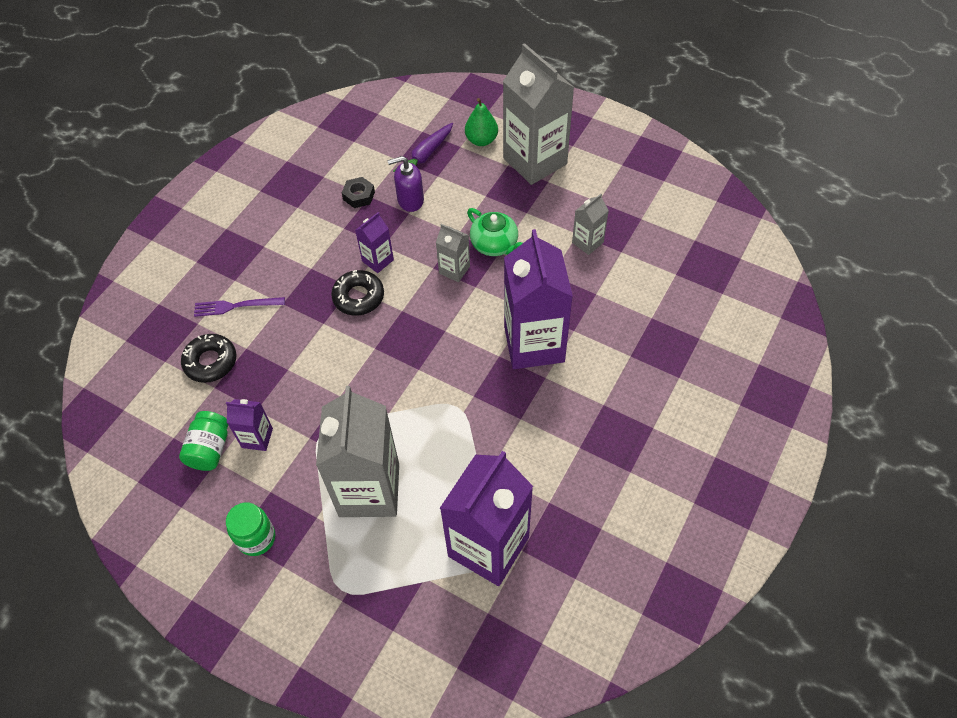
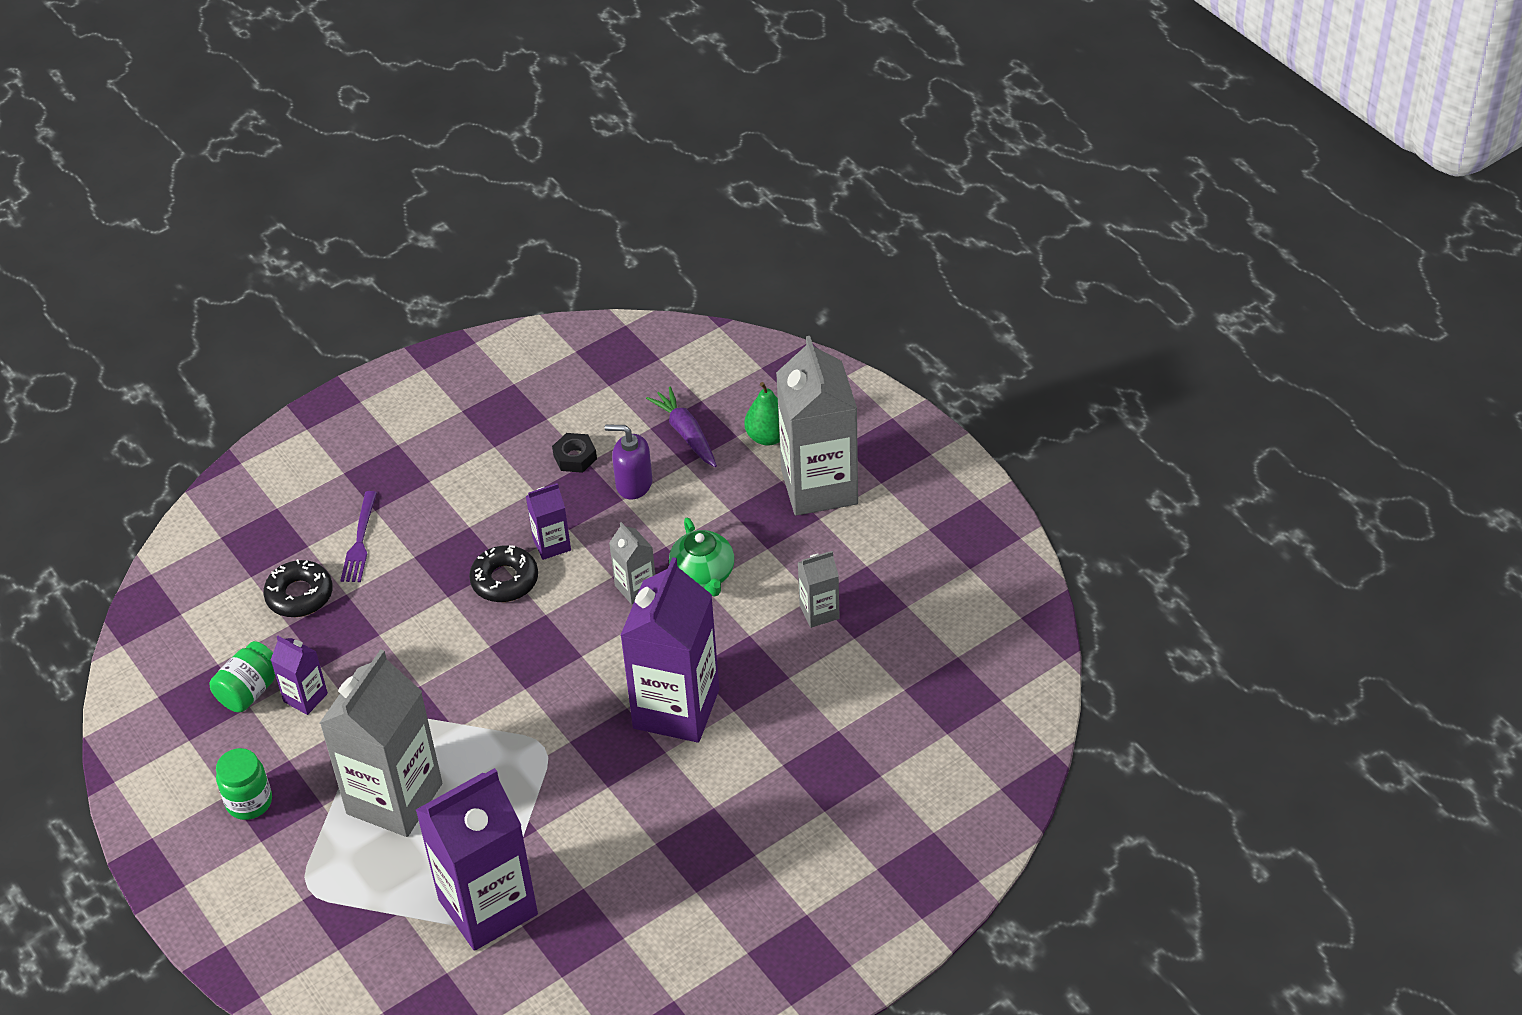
camera: 25 degrees right, 10 degrees down
purple fork [194,297,285,317] -> purple fork turned 105 degrees counterclockwise [340,491,377,582]
purple carrot [393,123,453,172] -> purple carrot turned 90 degrees clockwise [646,387,717,467]

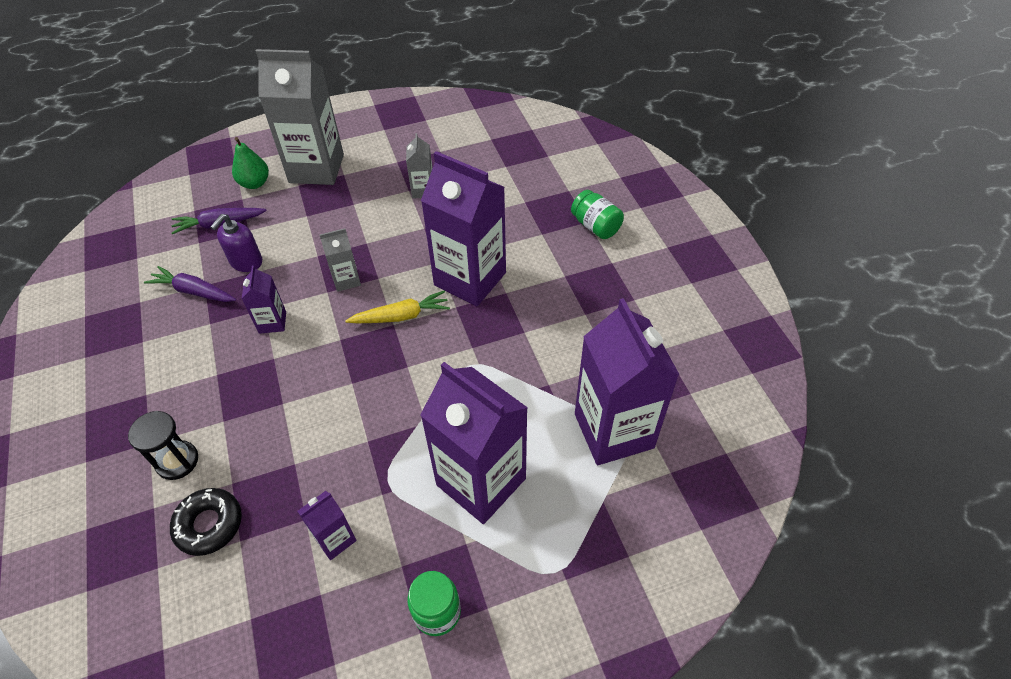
camera: 75 degrees left, 5 degrees up
green jar [209,641,275,712] -> green jar moved to [571,190,624,239]
grey carton [320,649,442,837] -> purple carton [420,362,528,524]
purple fork [340,491,377,582] -> black hourglass [128,411,198,480]
black donut [469,545,538,602] -> none
black nut [552,433,597,473] -> purple carrot [144,266,236,302]
green teapot [669,518,734,597] -> none
none -> yellow carrot [345,290,450,323]

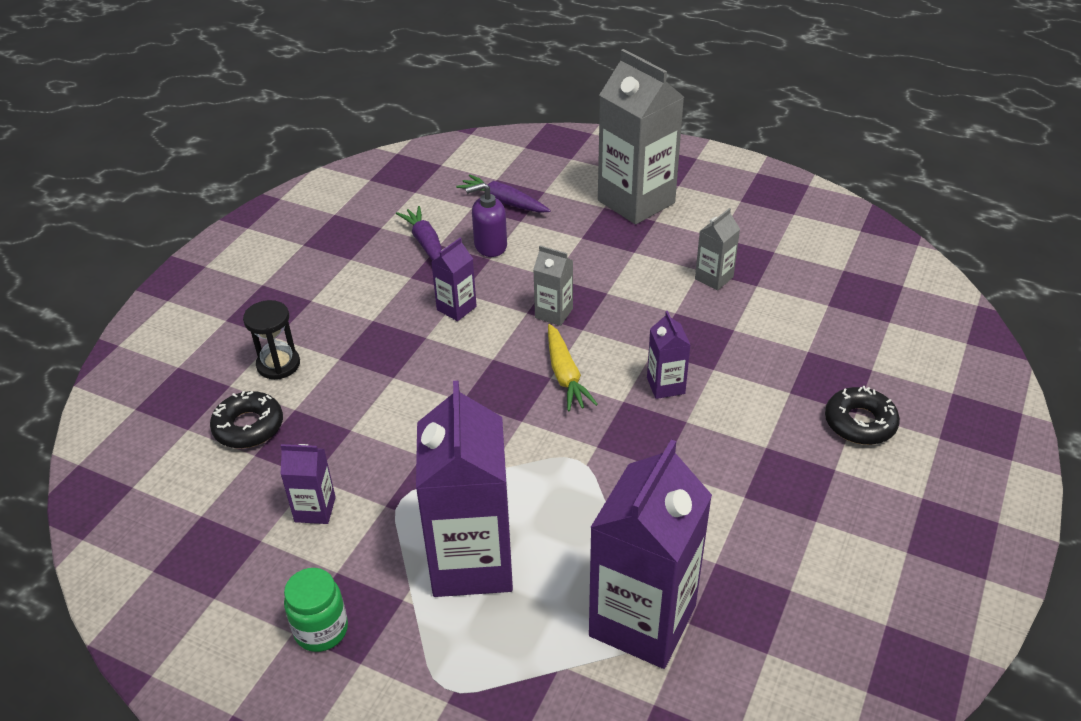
camera: 45 degrees right, 10 degrees down
green pear [232,137,269,189] -> none
yellow carrot [345,290,450,323] -> yellow carrot turned 45 degrees clockwise [548,324,598,411]
purple carton [421,151,506,306] -> purple carton [647,311,690,399], size x0.46
green jar [571,190,624,239] -> black donut [825,386,900,445]

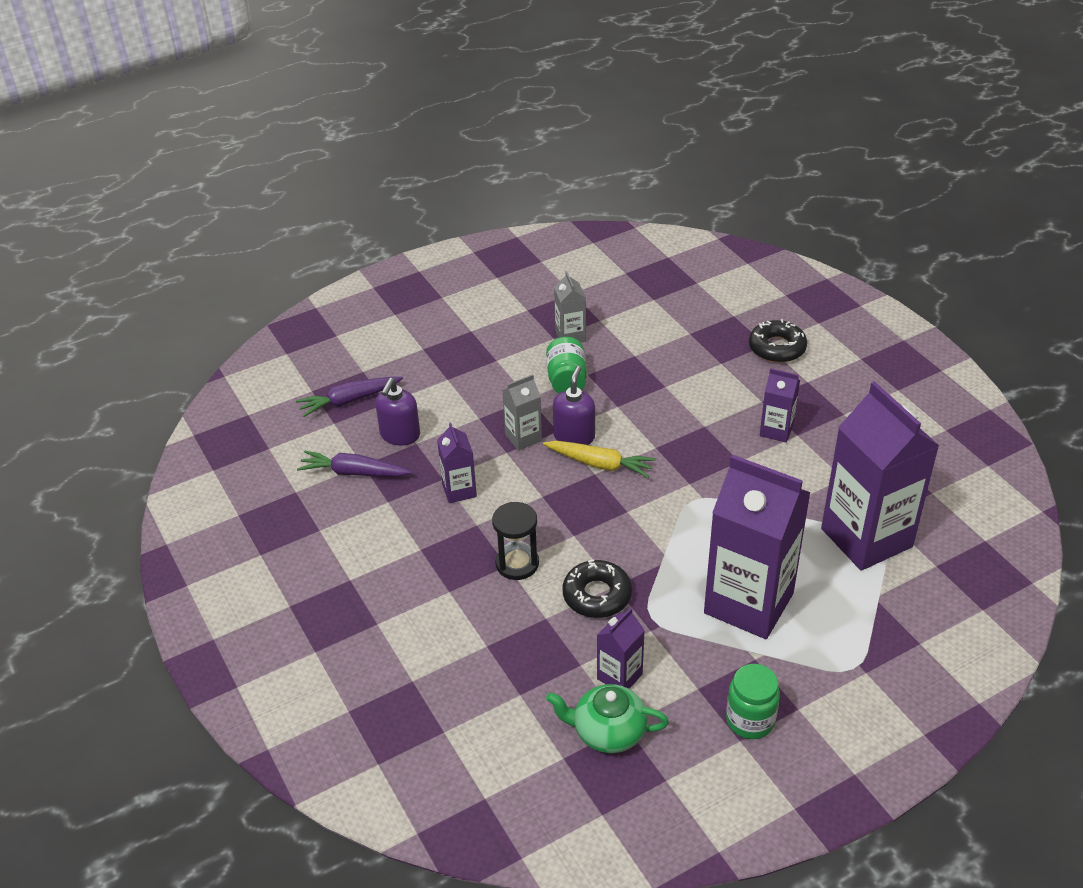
camera: 55 degrees left, 0 degrees up
black donut [210,391,283,448] -> black donut moved to [563,559,632,618]
black hourglass [243,300,300,379] -> black hourglass moved to [492,502,539,580]
grey carton [598,49,684,225] -> none
purple carton [647,311,690,399] -> purple carton moved to [760,368,800,443]
none -> green jar [546,337,587,393]
none -> green teapot [546,684,669,753]
none -> purple soap dispenser [553,366,595,445]

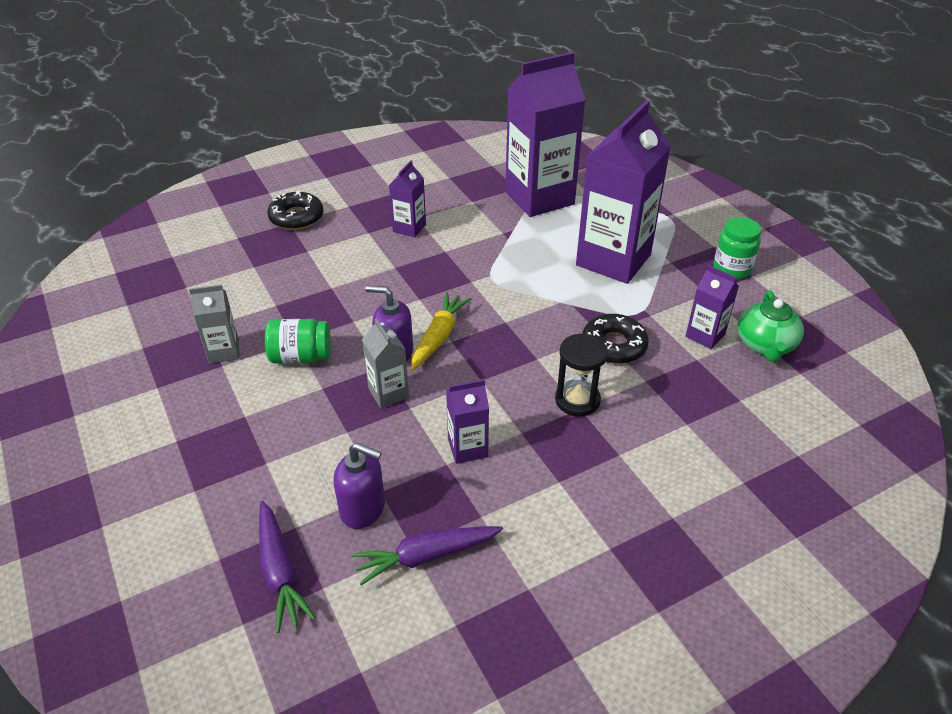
camera: 90 degrees left, 0 degrees up
purple carrot [297,451,412,477] -> purple carrot turned 60 degrees clockwise [352,526,503,585]

